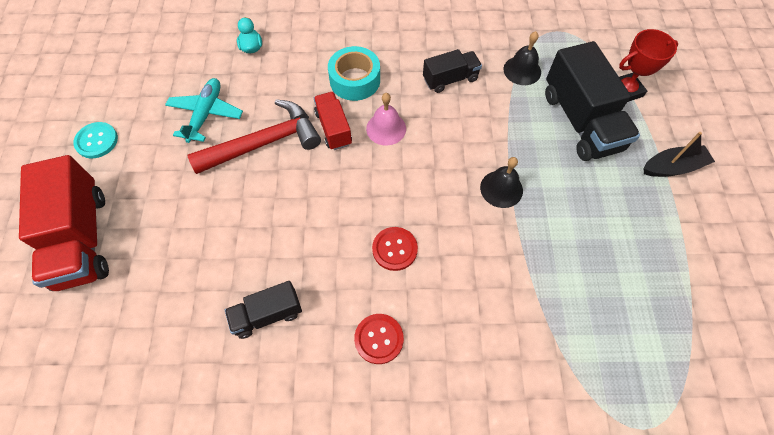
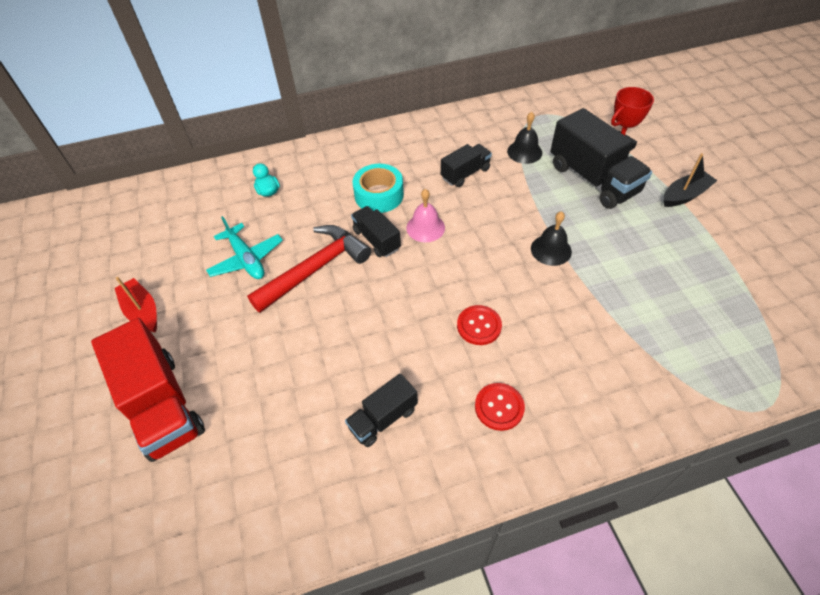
camera: 15 degrees left, 10 degrees down
turquoise button [73,122,118,158] -> red boat [115,277,157,333]
turquoise plane [165,78,243,143] -> turquoise plane turned 150 degrees clockwise [206,216,283,279]
red truck [314,92,352,150] -> black truck [351,206,401,257]

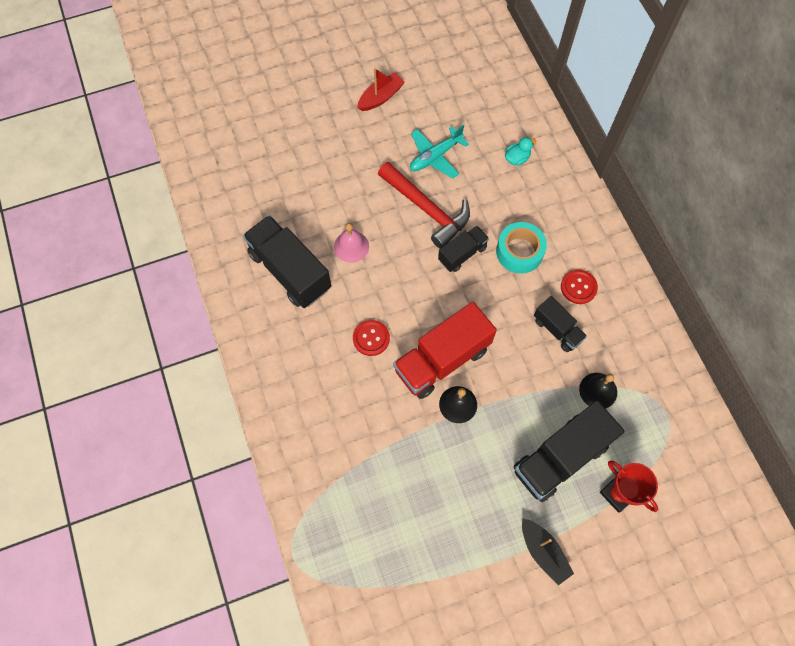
camera: 85 degrees right, 15 degrees up
red truck [91,318,205,462] -> red truck moved to [393,302,497,399]
black truck [345,373,418,447] -> black truck [243,215,331,308], size x1.83
pink bell [406,189,445,242] -> pink bell moved to [334,223,369,263]
red button [475,383,525,431] -> red button moved to [561,269,598,304]

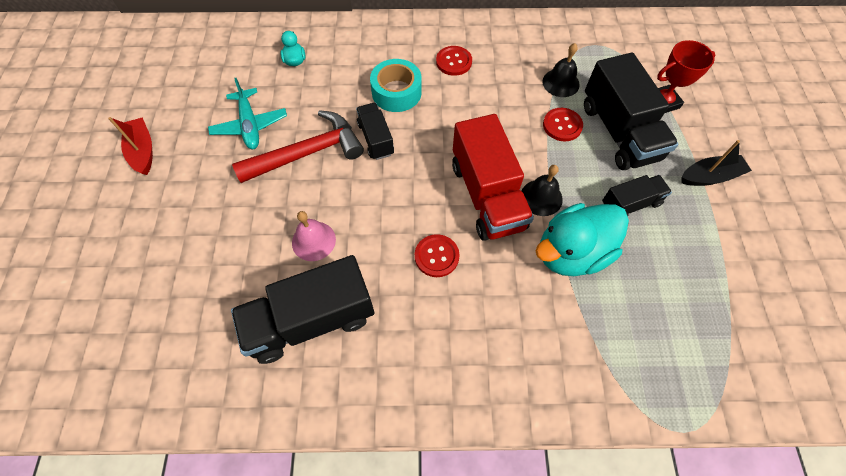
camera: 70 degrees left, 5 degrees down
black truck [534,296,587,352] -> black truck moved to [602,175,672,216]
none -> turquoise duck [536,203,629,276]
none -> red button [543,108,583,141]

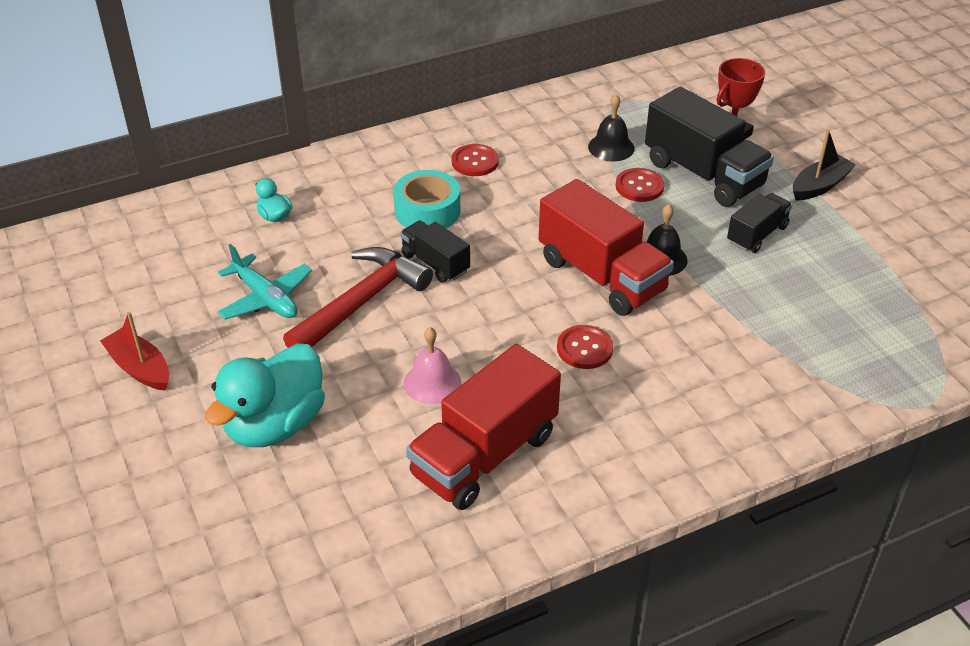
camera: 25 degrees left, 20 degrees down
black truck [231,255,374,364] -> red truck [406,344,561,510]
turquoise duck [536,203,629,276] -> turquoise duck moved to [205,343,325,447]

